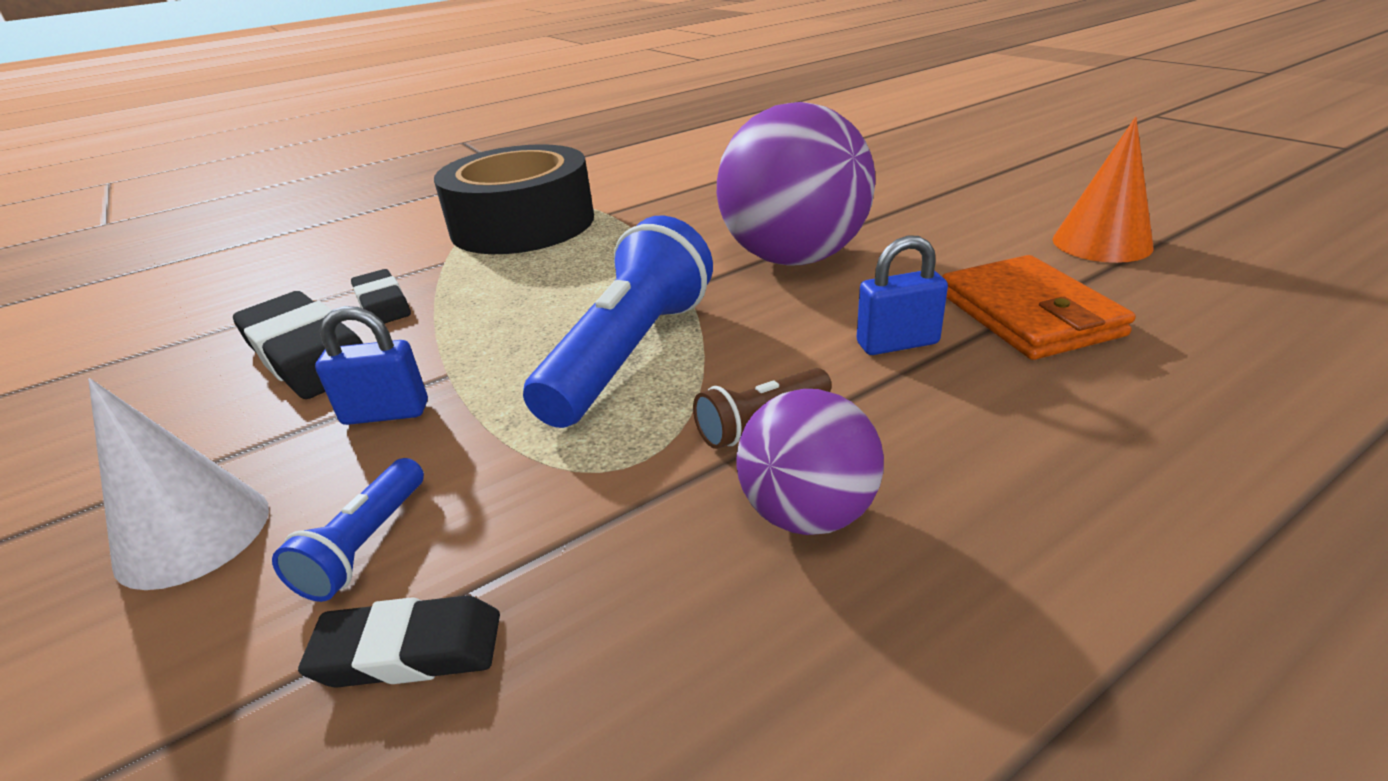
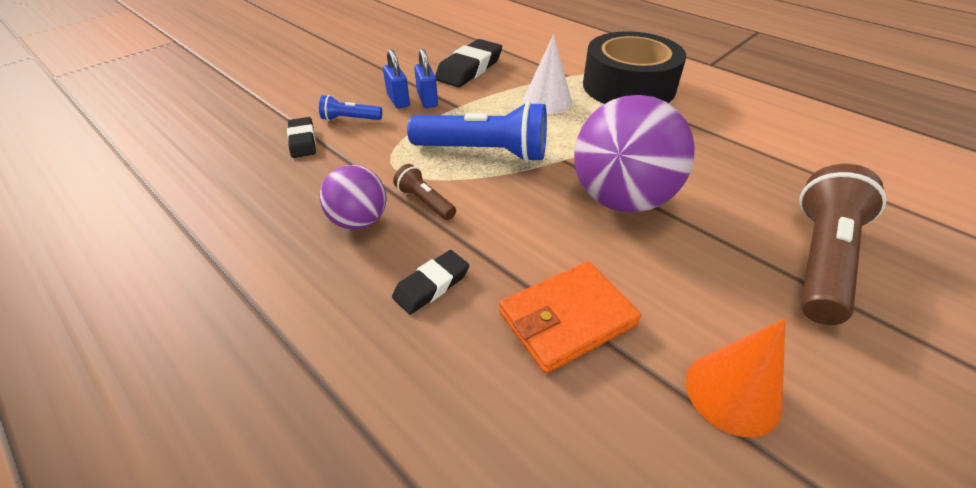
camera: 75 degrees right, 10 degrees up
white cone [88,378,269,590] -> white cone moved to [523,34,572,114]
black eraser [351,269,411,324] -> black eraser moved to [392,250,469,314]
blue padlock [857,235,948,355] -> blue padlock moved to [383,49,410,109]
none -> brown flashlight [799,164,887,325]

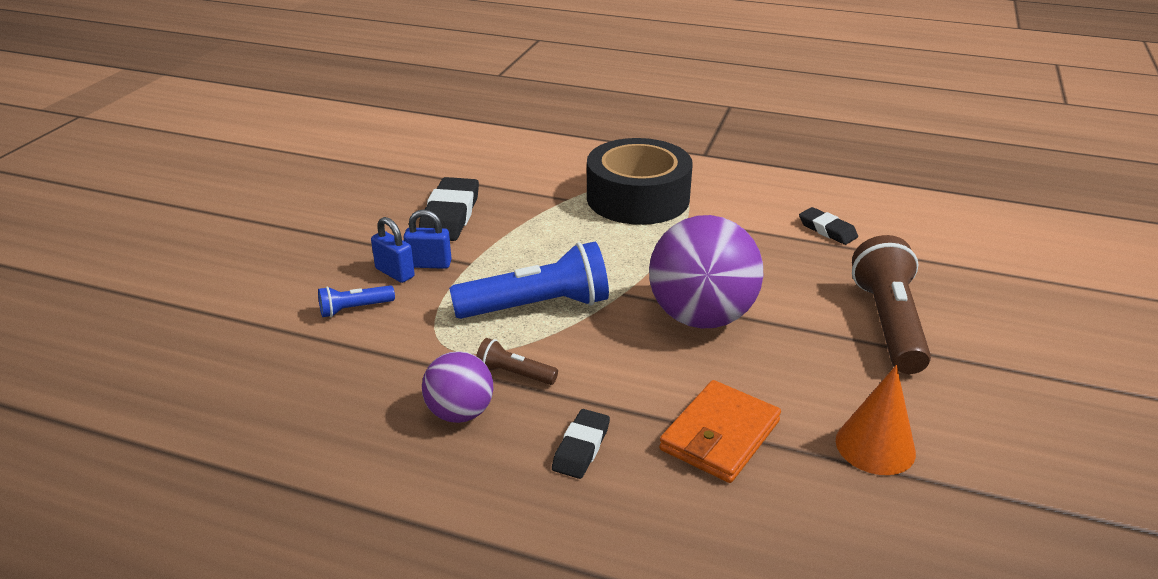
camera: 25 degrees left, 10 degrees down
black eraser [287,117,316,158] -> black eraser moved to [799,207,858,245]
blue padlock [414,49,438,108] -> blue padlock turned 45 degrees counterclockwise [403,210,452,269]
white cone [523,34,572,114] -> none

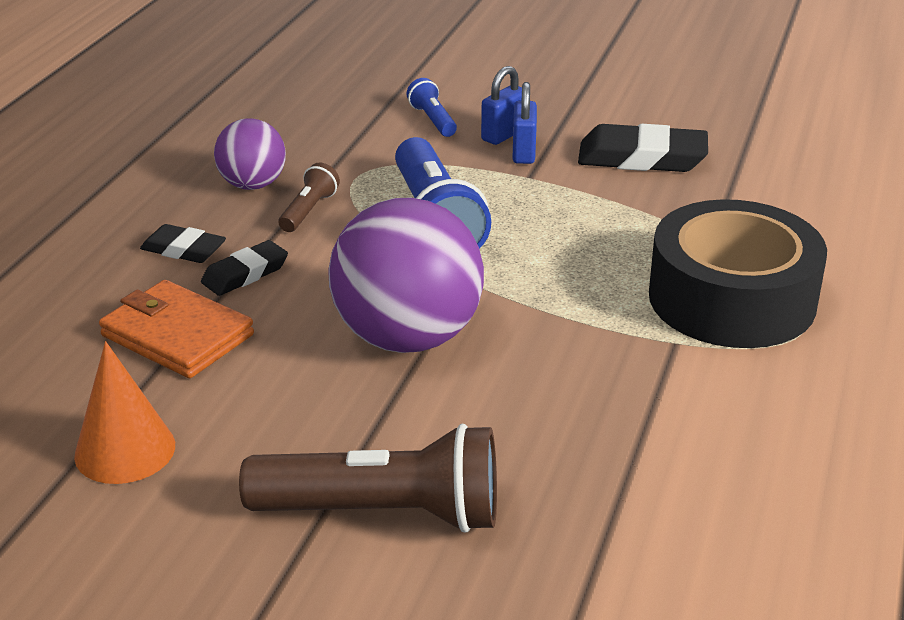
camera: 90 degrees right, 0 degrees up
black eraser [799,207,858,245] -> black eraser moved to [201,240,288,296]

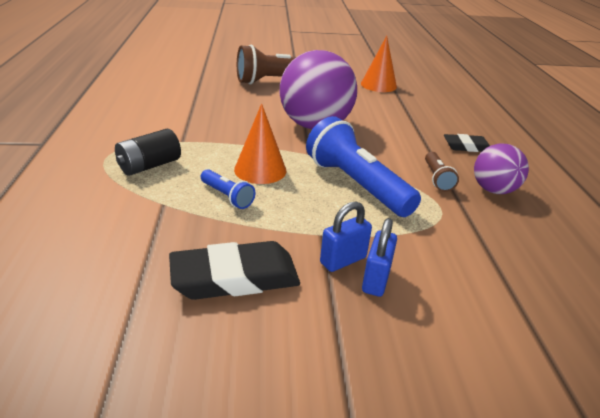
camera: 155 degrees right, 0 degrees up
orange wallet [99,280,254,378] -> none
black eraser [201,240,288,296] -> none
blue flashlight [406,78,457,137] -> blue flashlight moved to [201,169,256,209]
blue padlock [512,82,537,164] -> blue padlock turned 75 degrees clockwise [320,201,372,272]
black tape [649,199,827,348] -> black battery [115,129,181,176]
none -> orange cone [234,103,286,184]

